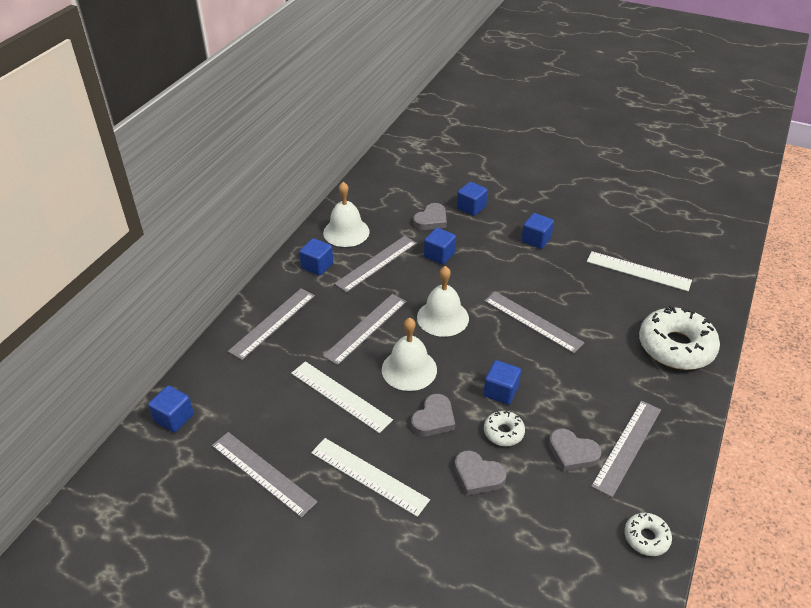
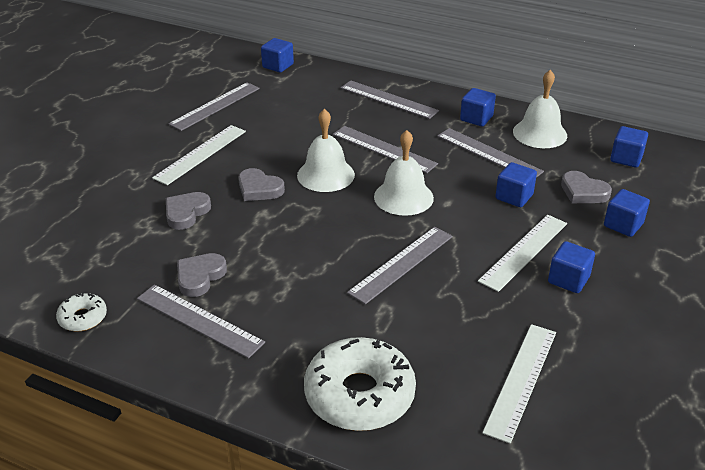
camera: 90 degrees right, 5 degrees down
white ruler [291,361,393,433] -> white ruler moved to [478,215,567,292]
blue cube [484,360,521,405] -> blue cube moved to [610,126,648,167]
white donut [484,411,525,446] -> none

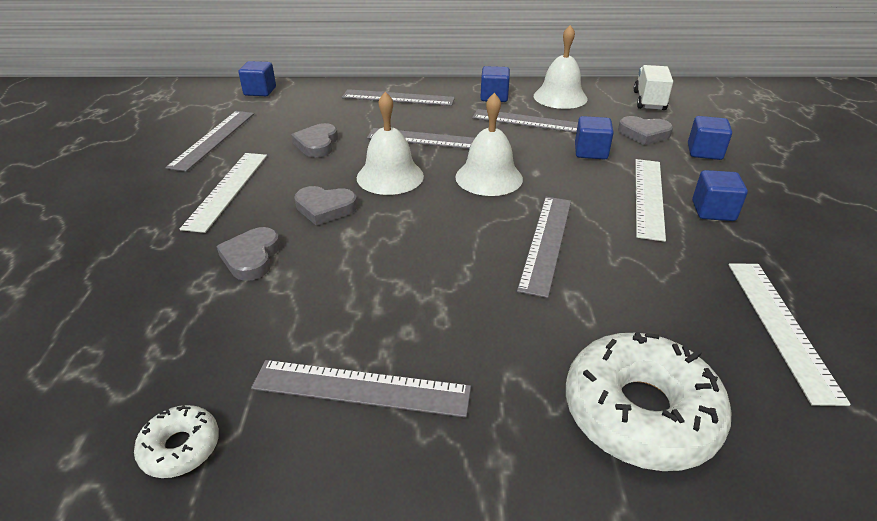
camera: 25 degrees left, 0 degrees up
grey heart [177,253,227,297] -> grey heart moved to [291,123,338,157]
blue cube [610,126,648,167] -> white truck [634,65,673,110]

